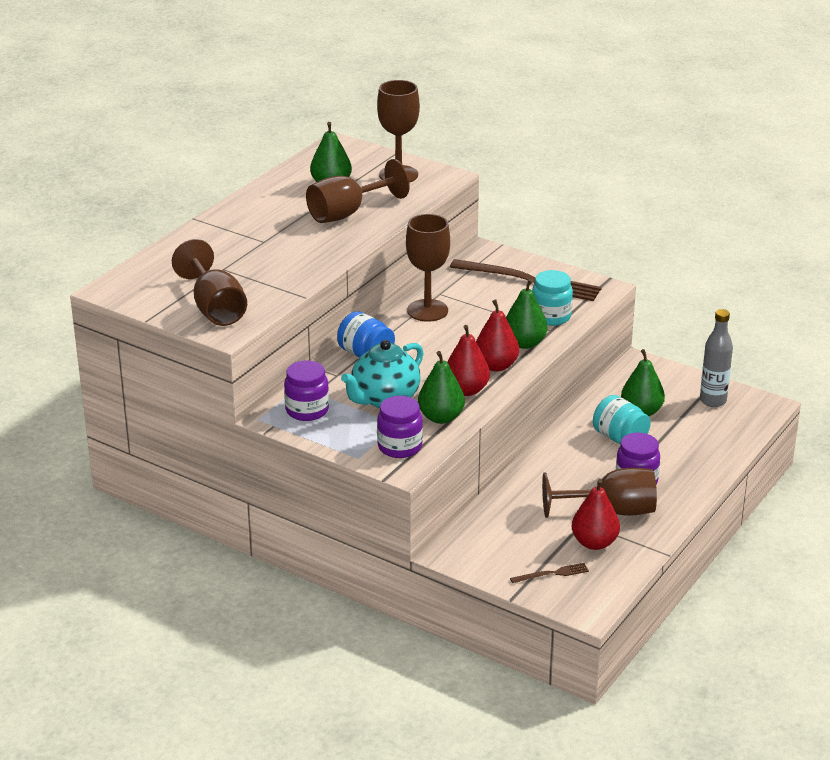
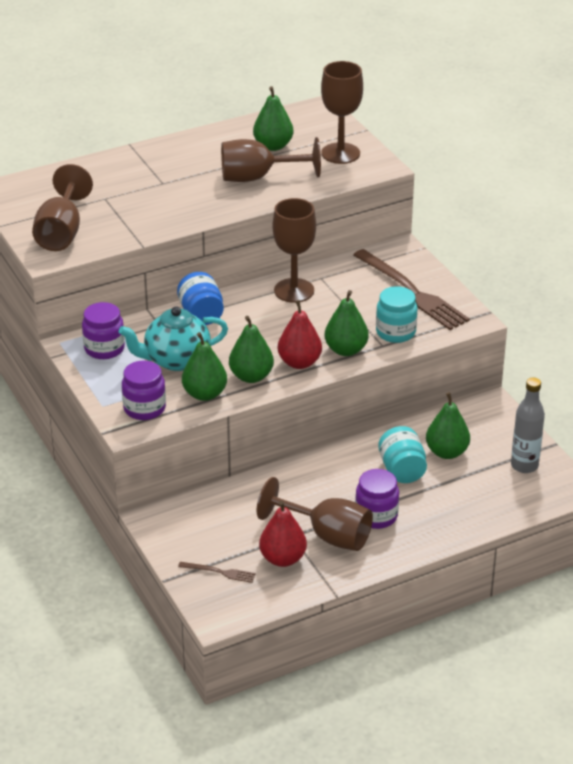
camera: 30 degrees right, 5 degrees up
red pear [447,325,490,396] -> green pear [229,316,274,383]

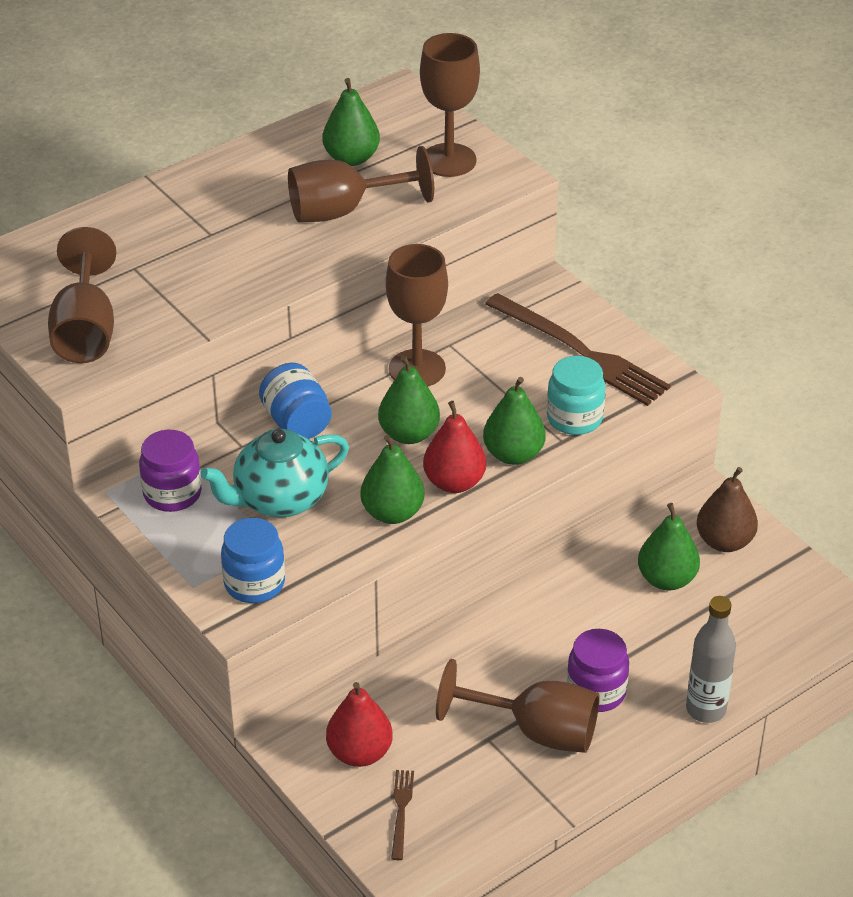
camera: 10 degrees left, 5 degrees up
purple jar [122,361,166,420] -> blue jar [221,518,285,603]
brown fork [178,562,256,583] -> brown fork turned 90 degrees counterclockwise [391,770,414,860]
green pear [182,332,227,401] -> green pear moved to [378,355,440,444]
red pear [259,501,307,567] -> red pear moved to [326,682,393,767]
turquoise jar [378,426,427,483] -> none
grey bottle [511,378,545,473] -> grey bottle moved to [686,596,736,723]
none -> brown pear [697,467,758,552]

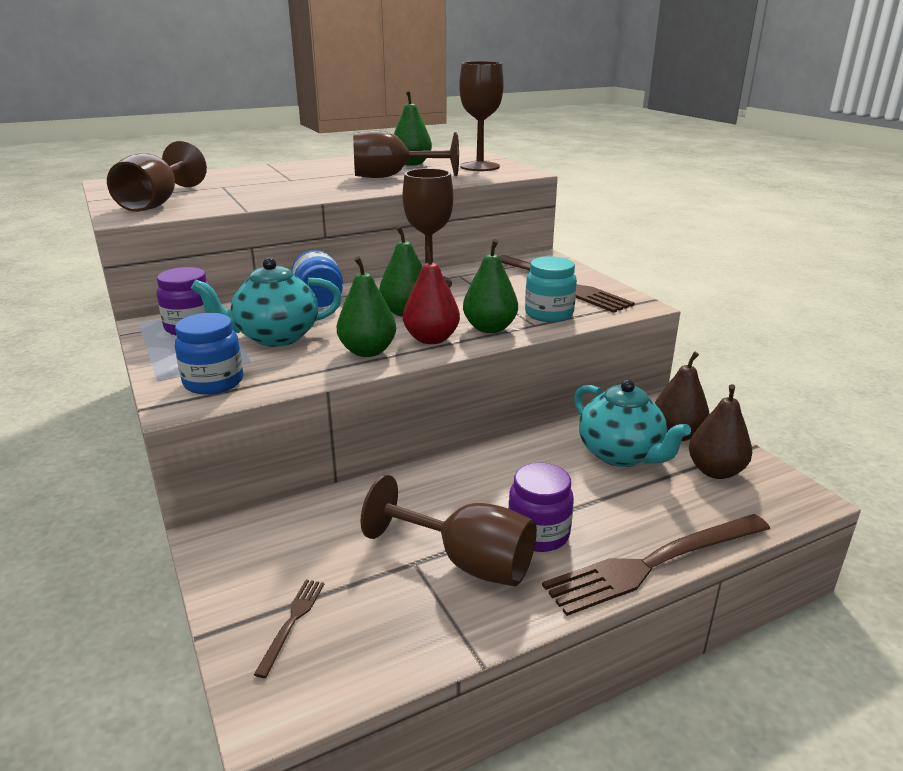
camera: 10 degrees right, 15 degrees down
red pear [326,682,393,767] -> none
green pear [638,503,700,591] -> turquoise teapot [574,380,691,467]
grey bottle [686,596,736,723] -> brown fork [542,514,770,616]
none -> brown pear [689,384,752,479]

